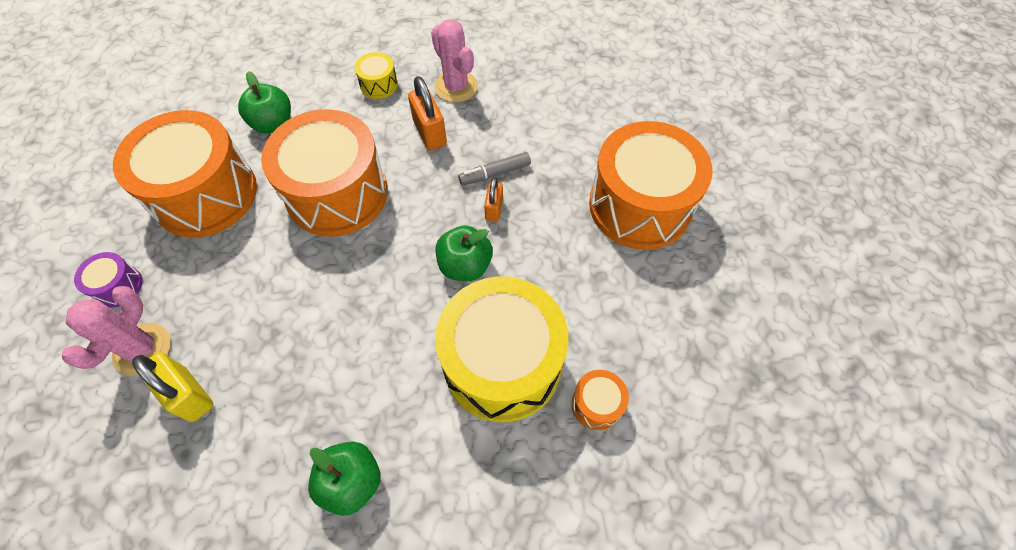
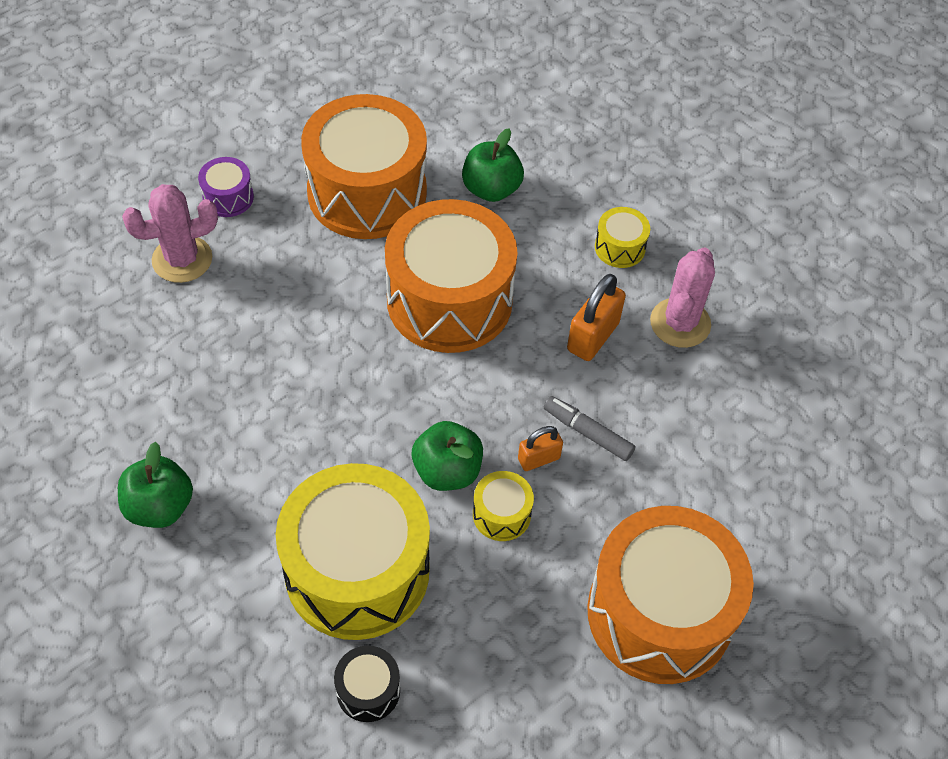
camera: 55 degrees right, 5 degrees down
yellow padlock [132,352,213,422] -> none
orange drum [572,370,629,430] -> black drum [334,646,400,722]
none -> yellow drum [473,471,534,541]

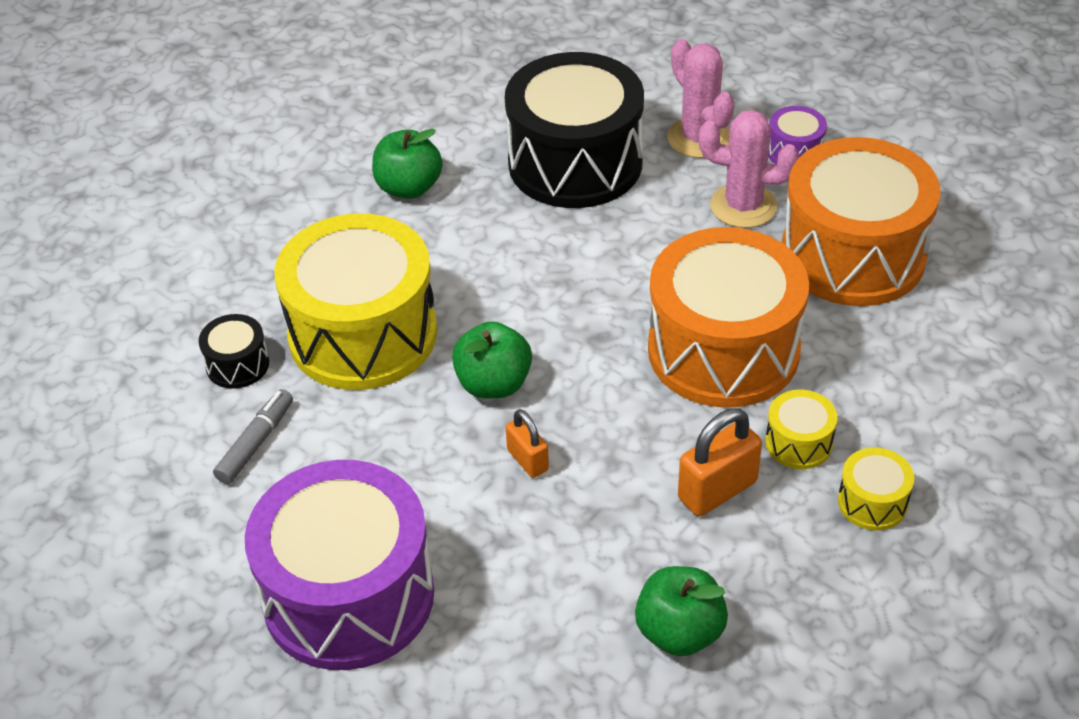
camera: 85 degrees right, 10 degrees down
green apple [462,128,524,202] -> green apple moved to [635,566,728,656]
yellow drum [473,471,534,541] -> yellow drum moved to [765,390,838,469]
grey marker [544,396,636,461] -> grey marker moved to [213,389,293,484]
orange padlock [567,274,626,361] -> orange padlock turned 60 degrees counterclockwise [678,408,762,516]
orange drum [587,506,754,684] -> purple drum [245,460,434,670]
pink cactus [650,248,715,348] -> pink cactus moved to [699,110,799,228]
none -> black drum [505,52,644,208]

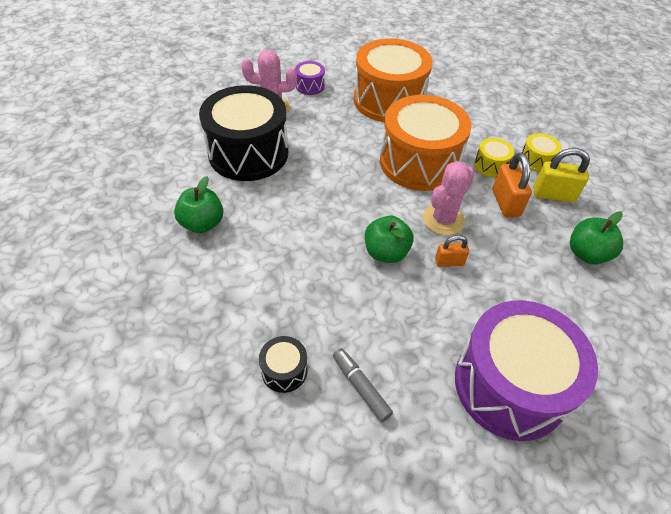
camera: 65 degrees left, 5 degrees up
yellow drum [274,213,437,390] -> none
pink cactus [699,110,799,228] -> pink cactus moved to [423,161,475,236]
none -> yellow padlock [534,148,590,203]

